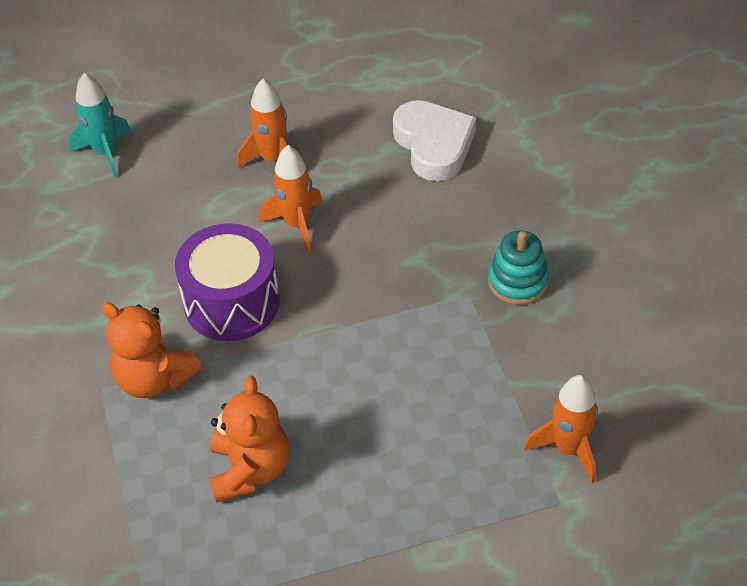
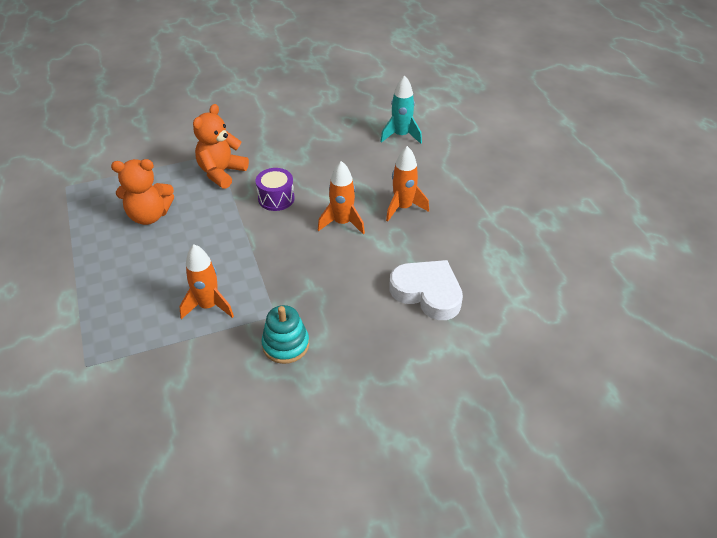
camera: 85 degrees right, 5 degrees down
purple drum [175,223,280,341] -> purple drum [256,168,295,211], size x0.60
white heart [393,100,476,181] -> white heart turned 120 degrees counterclockwise [389,260,463,320]
orange rocket [524,375,598,483] -> orange rocket moved to [179,244,234,319]

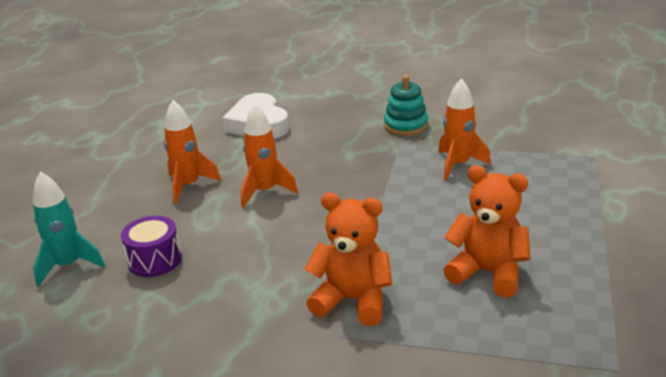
camera: 145 degrees left, 15 degrees down
orange teddy bear [193,104,249,189] -> orange teddy bear turned 135 degrees counterclockwise [304,193,392,326]
purple drum [256,168,295,211] -> purple drum moved to [121,216,182,277]

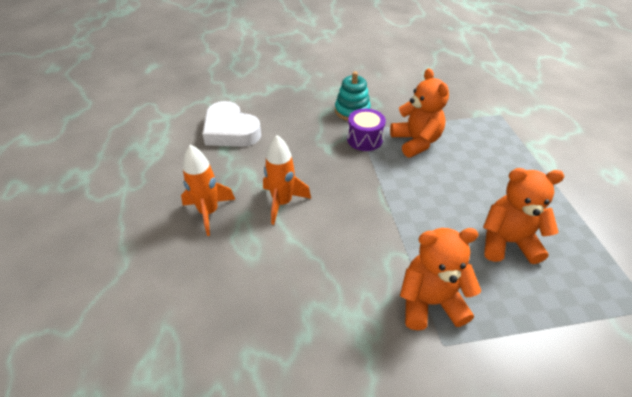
camera: 25 degrees left, 15 degrees up
turquoise rocket [33,171,105,287] -> none
purple drum [121,216,182,277] -> purple drum moved to [347,109,386,151]
orange rocket [438,78,491,181] -> orange teddy bear [390,68,449,158]

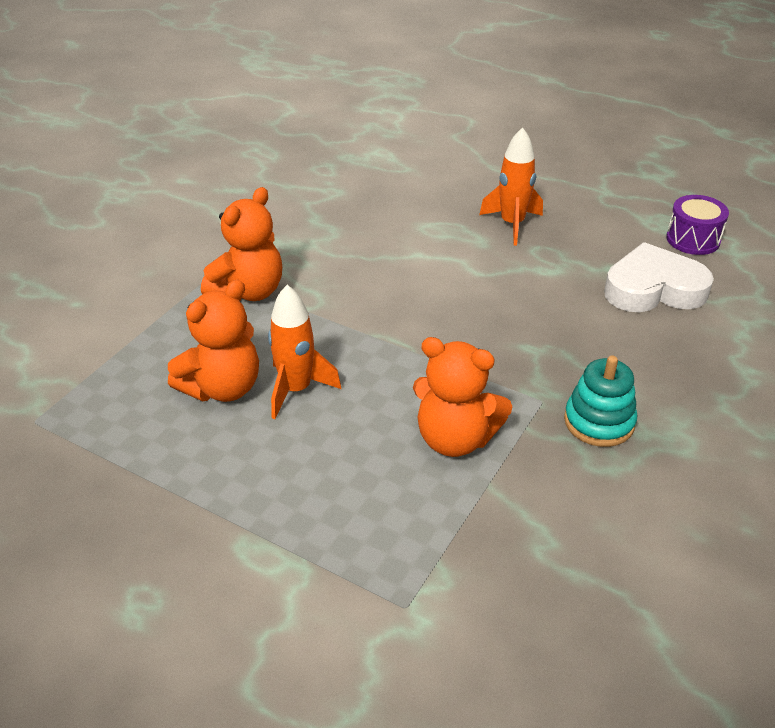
camera: 130 degrees right, 5 degrees down
orange rocket [263,135,311,225] -> orange rocket moved to [268,285,341,419]
purple drum [347,109,386,151] -> purple drum moved to [666,195,729,255]

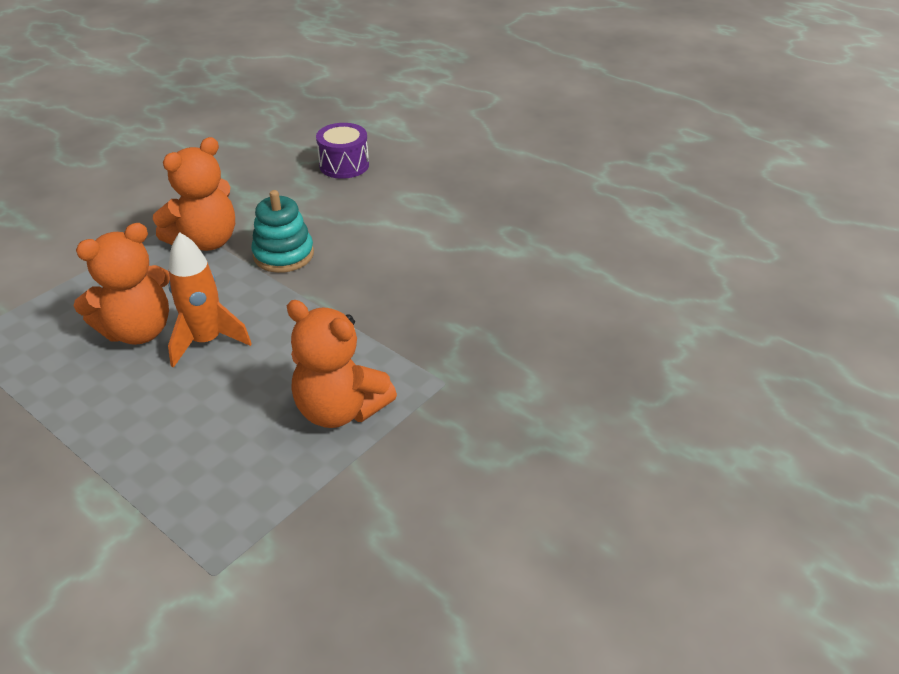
camera: 10 degrees right, 0 degrees up
orange rocket [479,127,543,245] -> none
turquoise stacking toy [564,356,637,447] -> turquoise stacking toy moved to [251,190,314,273]
white heart [604,242,714,312] -> none
purple drum [666,195,729,255] -> purple drum moved to [316,123,369,179]

